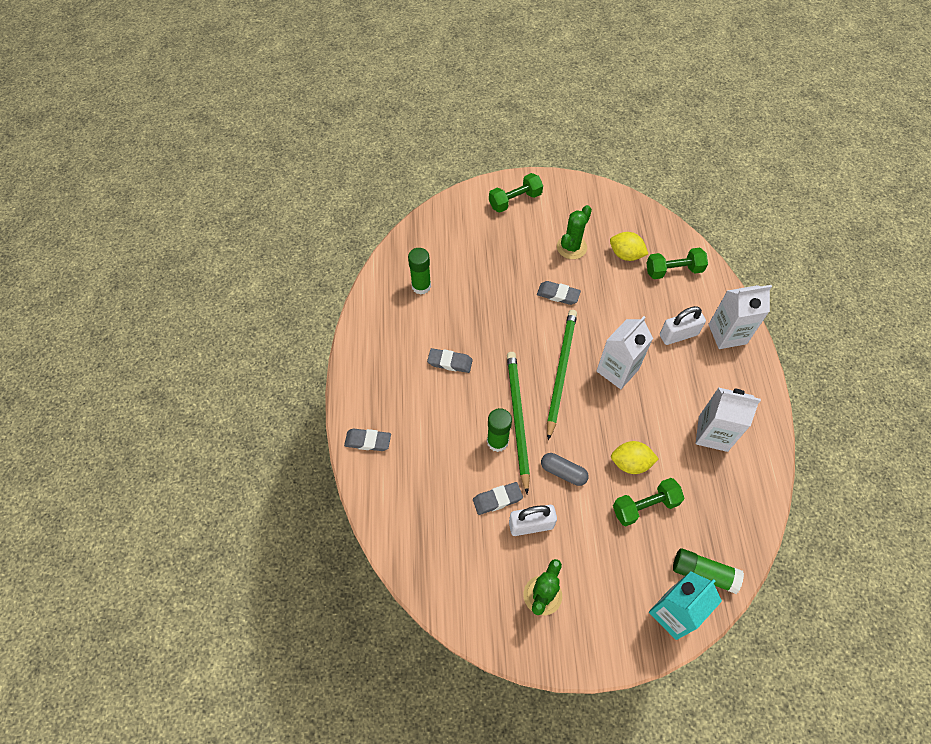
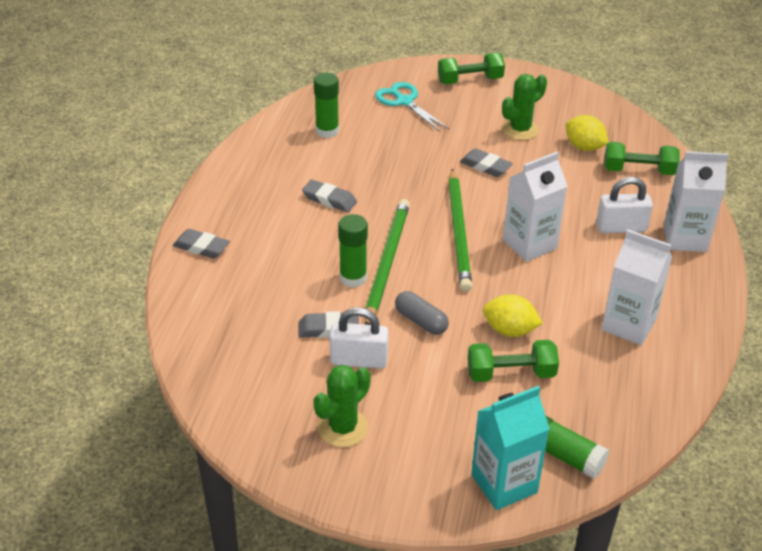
camera: 15 degrees right, 20 degrees down
green pencil [547,310,577,441] -> green pencil turned 150 degrees clockwise [448,169,472,292]
none -> turquoise scissors [375,82,449,132]

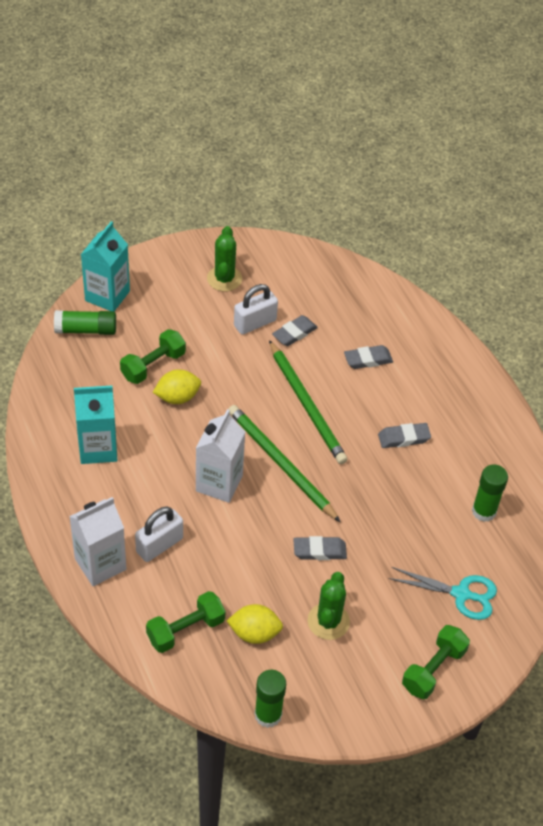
camera: 140 degrees right, 10 degrees up
grey eraser [173,229,230,258] -> grey eraser moved to [344,345,393,369]
green glue stick [338,214,368,287] -> green glue stick moved to [254,670,286,728]
grey capsule [395,291,449,335] -> none
white carton [602,230,672,345] -> turquoise carton [74,386,117,464]

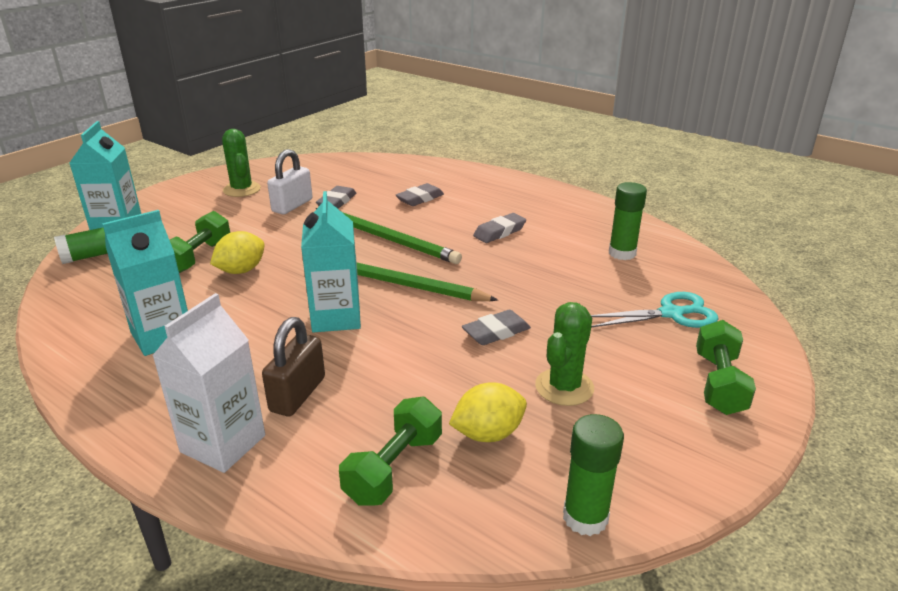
camera: 25 degrees left, 20 degrees down
white padlock [135,507,183,562] -> brown padlock [262,317,325,416]
white carton [196,409,245,503] -> turquoise carton [301,191,361,332]
green cactus [308,572,350,640] -> green cactus turned 45 degrees clockwise [535,302,594,406]

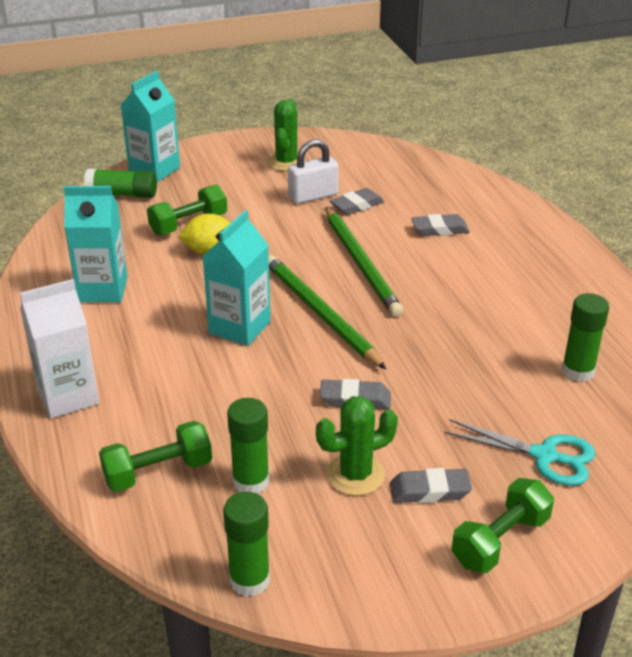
camera: 35 degrees right, 5 degrees up
brown padlock [262,317,325,416] -> none
yellow lemon [449,382,527,442] -> green glue stick [227,398,270,494]
grey eraser [473,213,526,243] -> grey eraser moved to [390,468,472,503]

